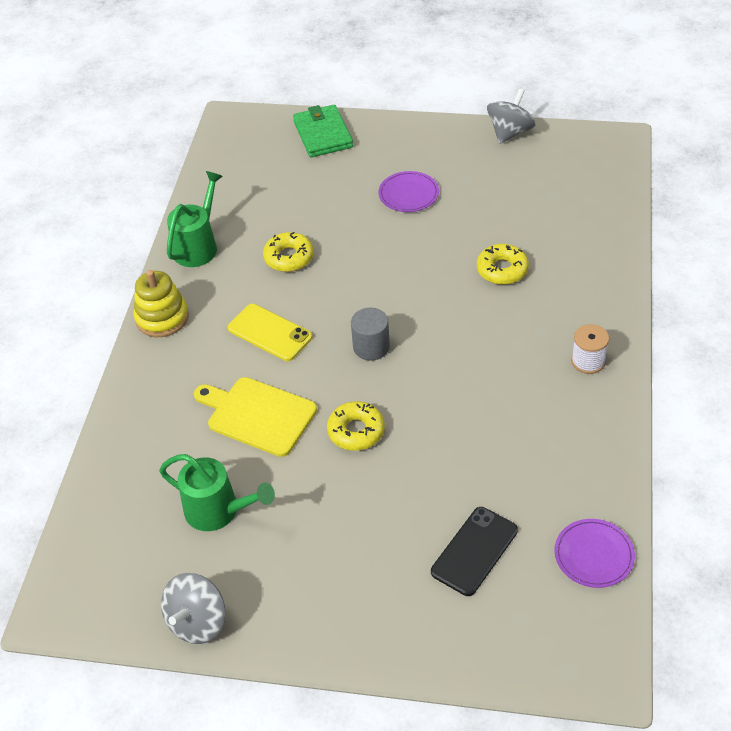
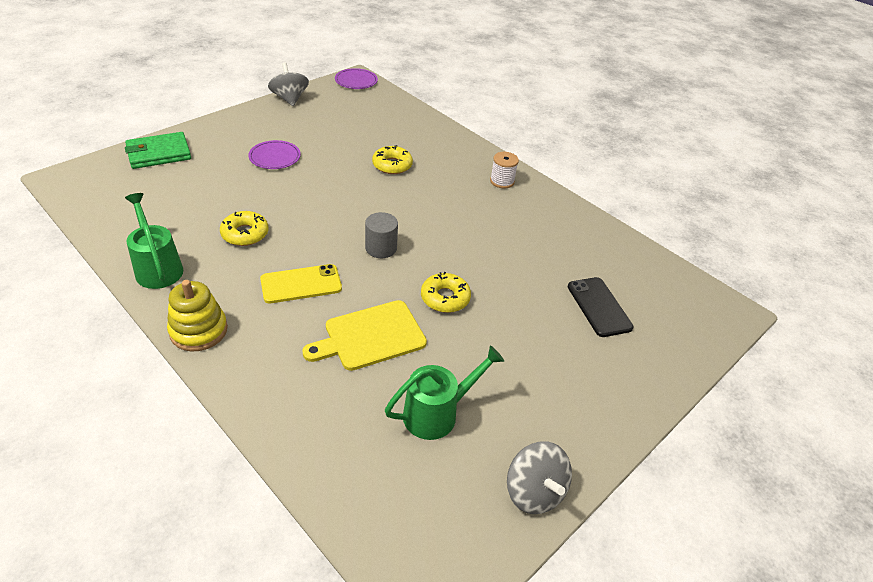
camera: 60 degrees left, 5 degrees down
green wallet [293,105,353,158] -> green wallet turned 45 degrees counterclockwise [125,132,191,169]
purple plate [554,519,635,588] -> purple plate moved to [335,68,378,89]

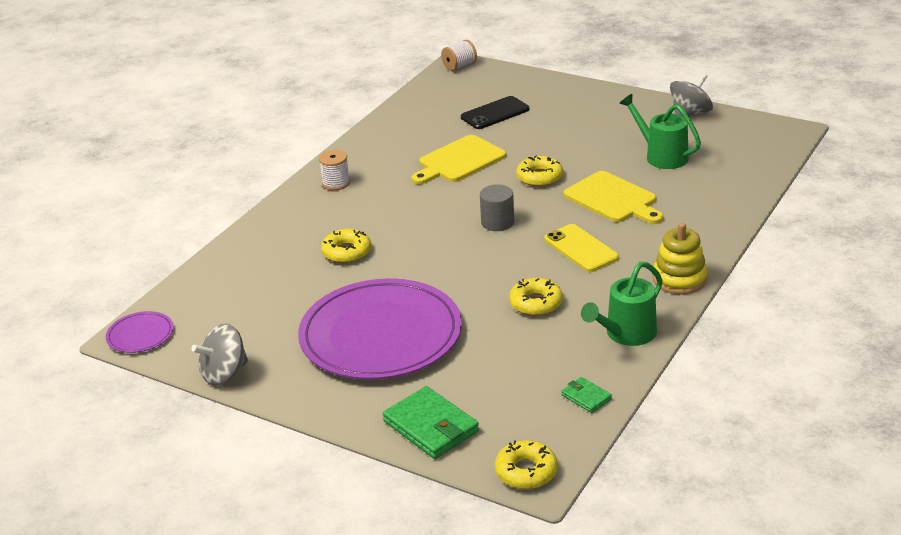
camera: 100 degrees left, 10 degrees down
purple plate [248,140,301,169] -> purple plate [298,278,462,380], size x2.38
none -> yellow cutting board [412,135,506,184]
none -> white spool [441,40,477,71]
none -> yellow donut [495,440,558,489]
none -> green wallet [561,377,612,413]

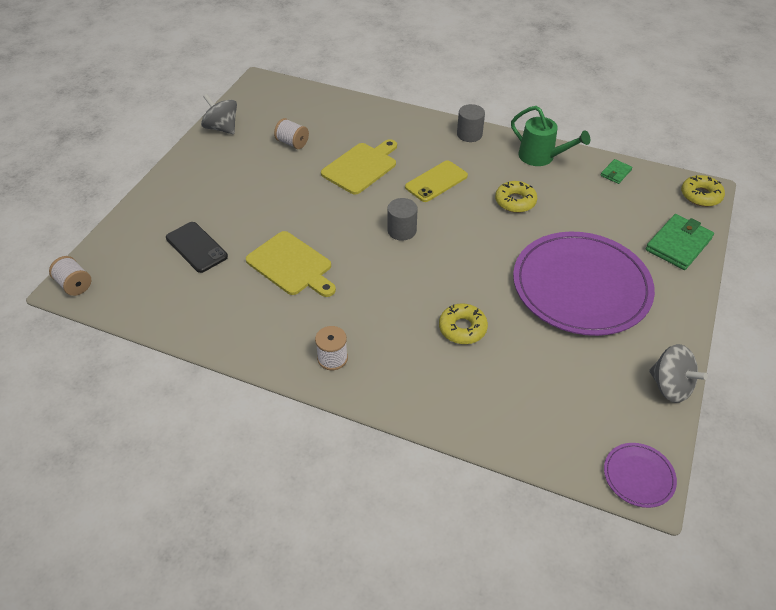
camera: 100 degrees left, 15 degrees up
yellow donut [516,155,563,187] -> none
green watering can [619,94,701,169] -> white spool [274,118,309,149]
yellow stacking toy [653,223,708,294] -> grey cylinder [457,104,485,142]

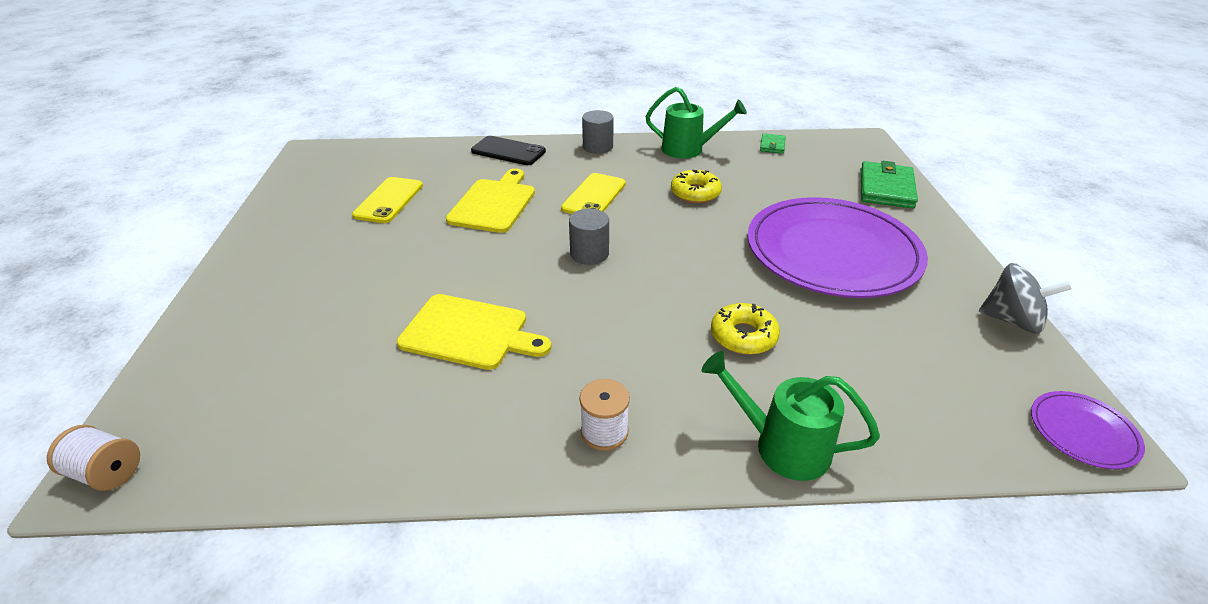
camera: 25 degrees left, 10 degrees down
black phone [166,222,228,273] -> black phone moved to [471,136,546,165]
grey spinning top [201,94,237,134] -> none
white spool [274,118,309,149] -> yellow phone [352,177,423,223]
yellow donut [681,175,725,207] -> none
none -> green watering can [702,351,880,481]

